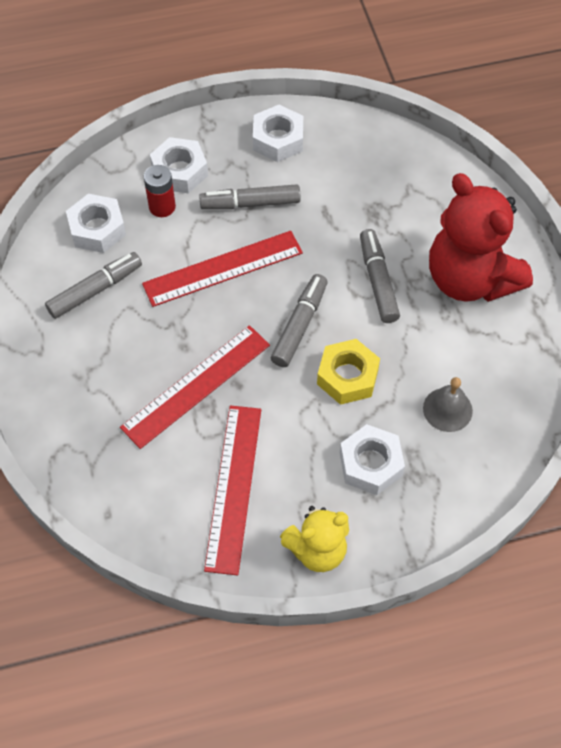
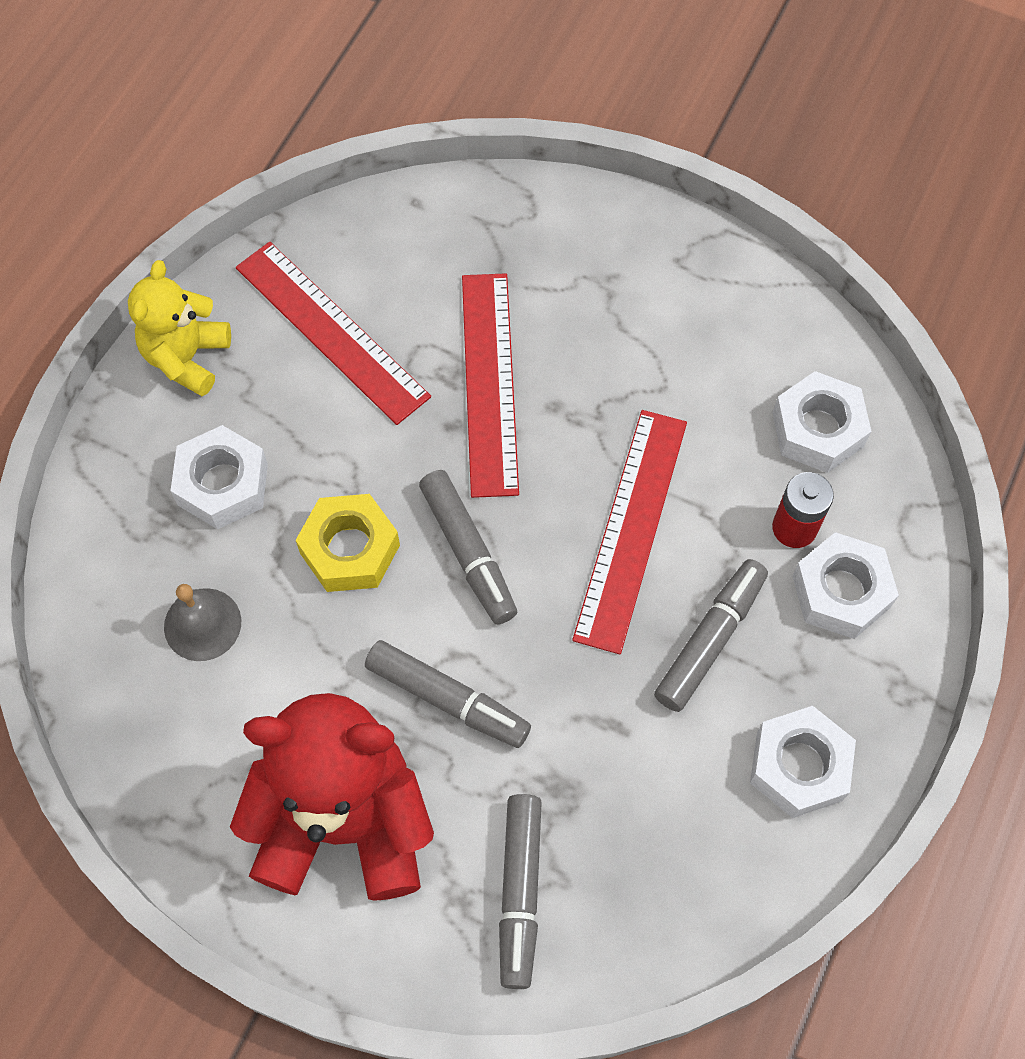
camera: 130 degrees right, 5 degrees up
grey marker [45,252,142,319] -> grey marker moved to [499,794,542,989]

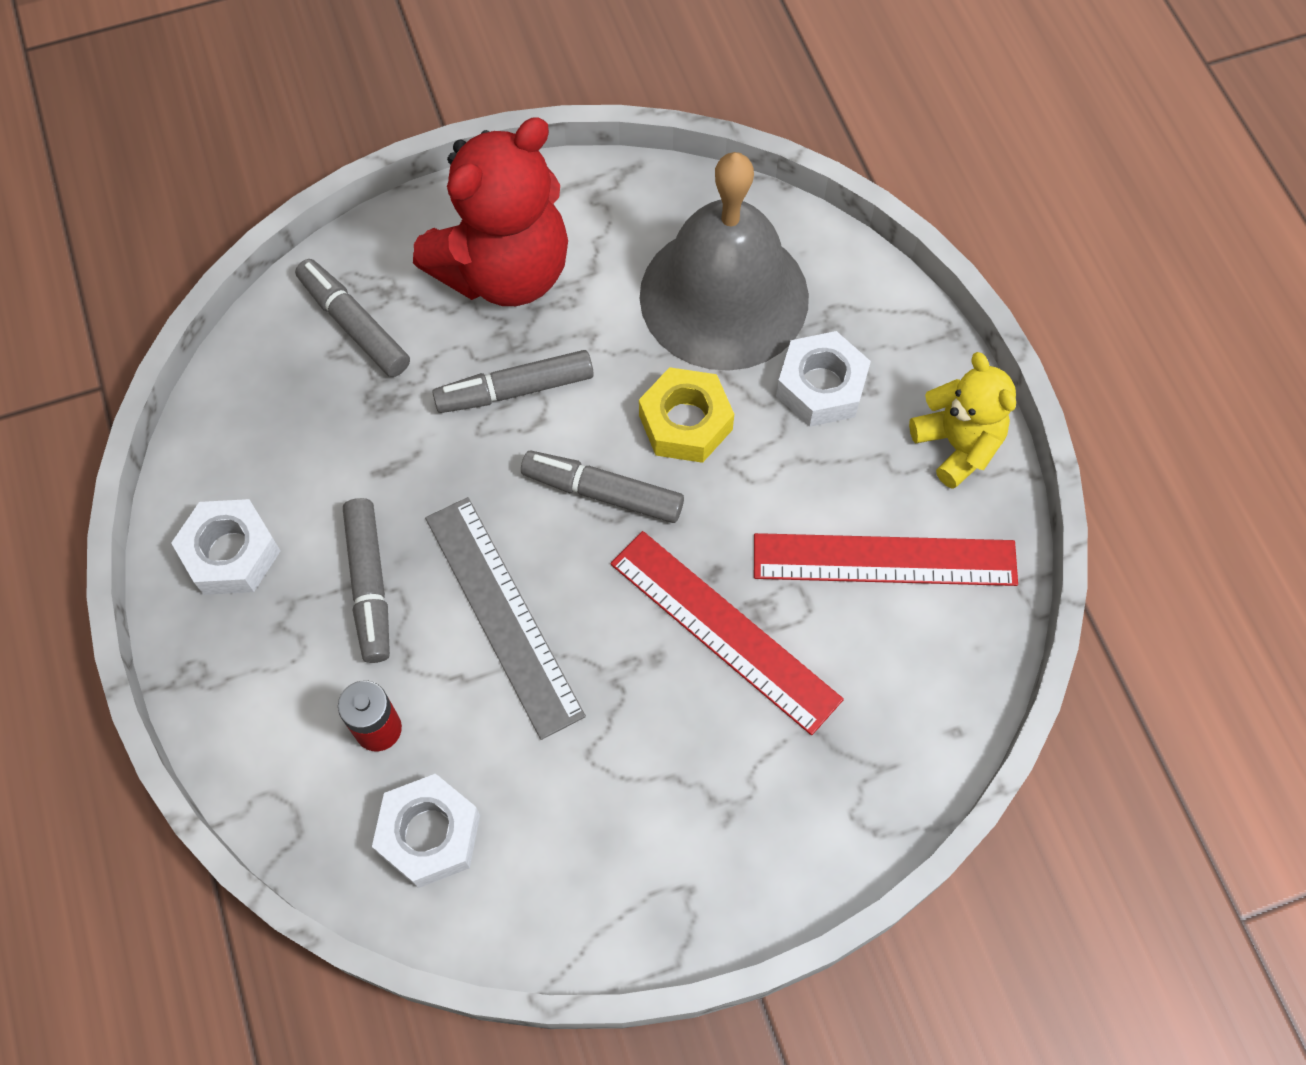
camera: 135 degrees right, 0 degrees up
grey bell [164,584,241,661] -> grey bell [640,152,809,371], size x2.45
red ruler [572,410,687,655] -> grey ruler [425,497,586,740]
white nut [792,532,899,639] -> none

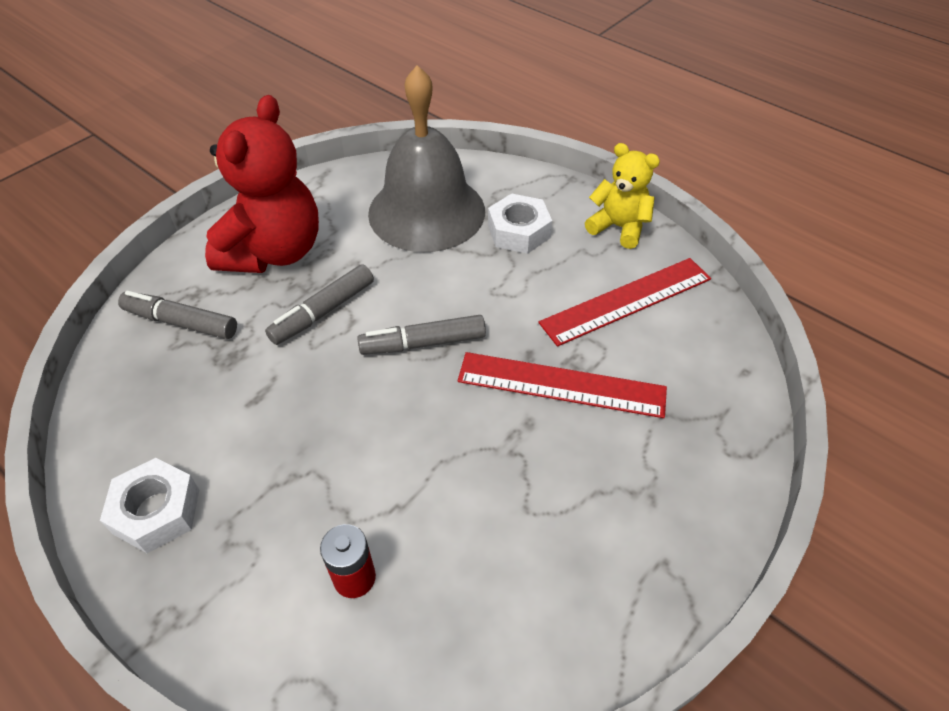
camera: 30 degrees left, 15 degrees down
grey marker [343,498,390,663] -> none
white nut [372,774,480,888] -> none
grey ruler [425,497,586,740] -> none
yellow nut [639,367,734,463] -> none

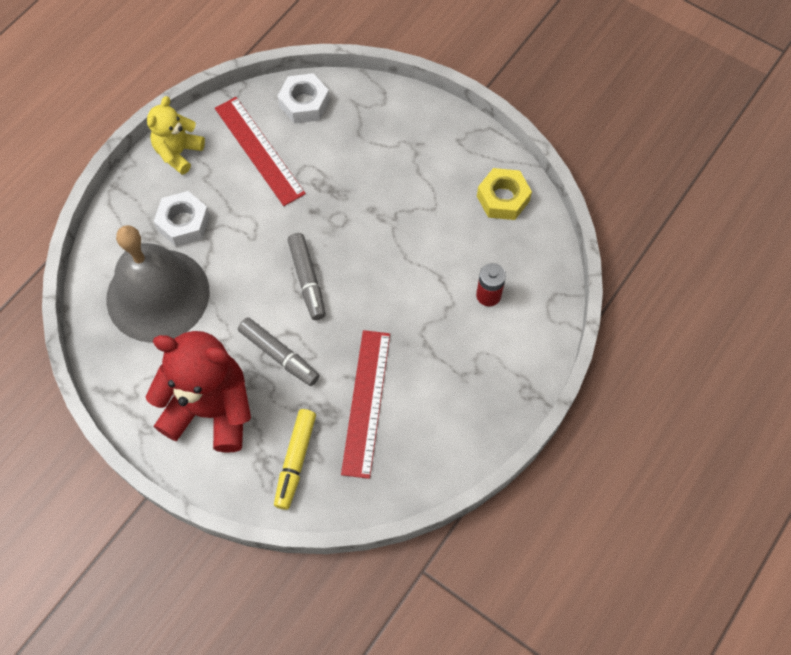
camera: 95 degrees left, 15 degrees up
white nut [100,458,199,553] -> white nut moved to [277,73,330,124]
grey marker [118,291,237,339] -> yellow marker [274,409,316,510]
red ruler [458,352,667,418] -> red ruler moved to [341,330,390,479]
none -> yellow nut [477,168,532,220]

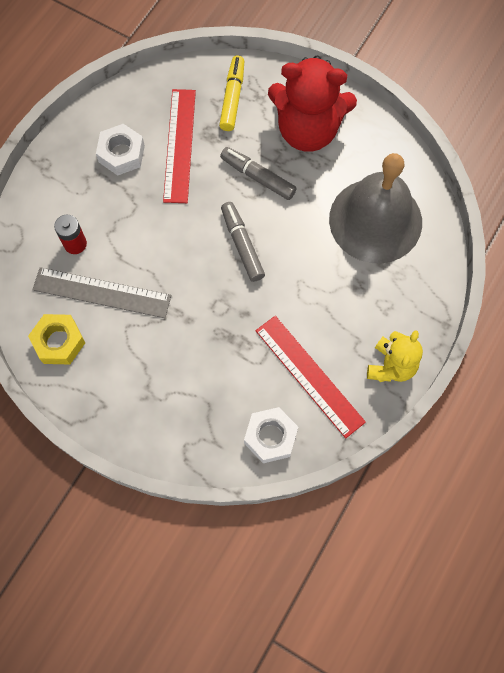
camera: 175 degrees right, 5 degrees up
white nut [154,191,210,247] -> white nut moved to [96,124,145,176]
none -> grey ruler [32,267,171,318]

